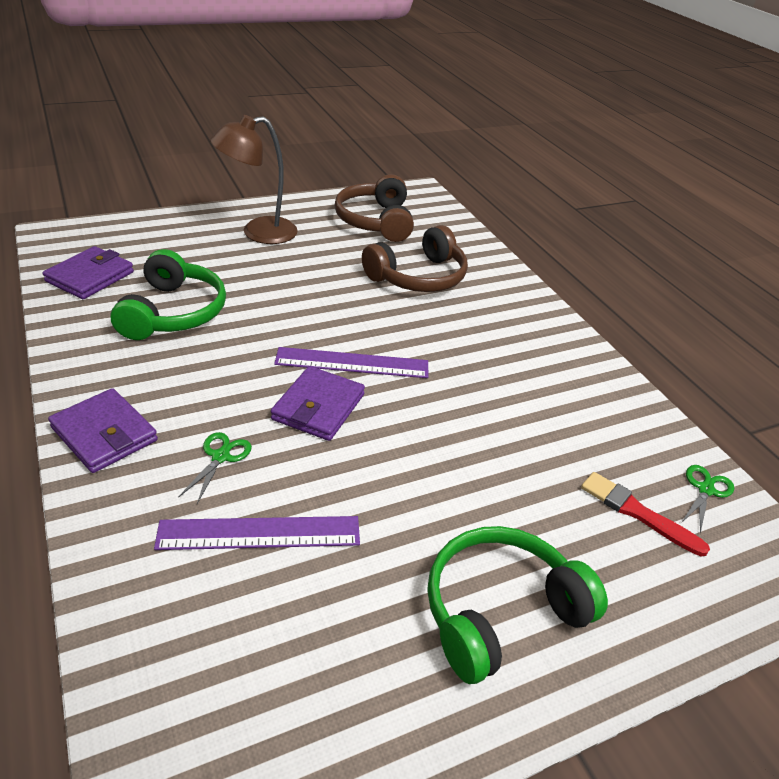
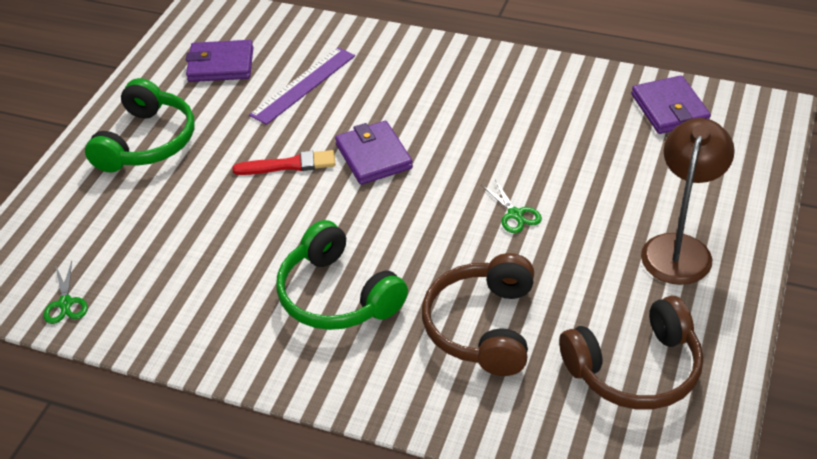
camera: 140 degrees right, 5 degrees up
purple wallet [48,388,158,473] -> purple wallet moved to [186,40,254,82]
green headphones [110,249,226,340] -> green headphones moved to [276,220,408,330]
green scissors [178,432,252,504] -> green scissors moved to [481,179,542,233]
purple ruler [274,347,428,378] -> none
brown headphones [335,174,414,242] -> brown headphones turned 120 degrees clockwise [559,295,703,410]
red brush [581,472,710,556] -> red brush moved to [232,150,336,175]

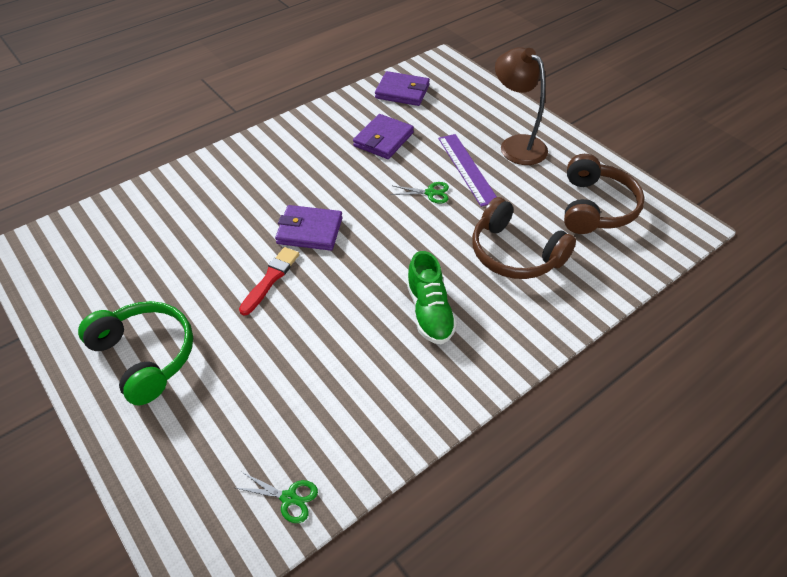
camera: 60 degrees left, 5 degrees up
purple wallet [186,40,254,82] -> purple wallet moved to [353,114,414,159]
purple ruler [249,47,355,125] -> purple ruler moved to [438,134,497,207]
green headphones [276,220,408,330] -> green shoe [406,251,457,344]

